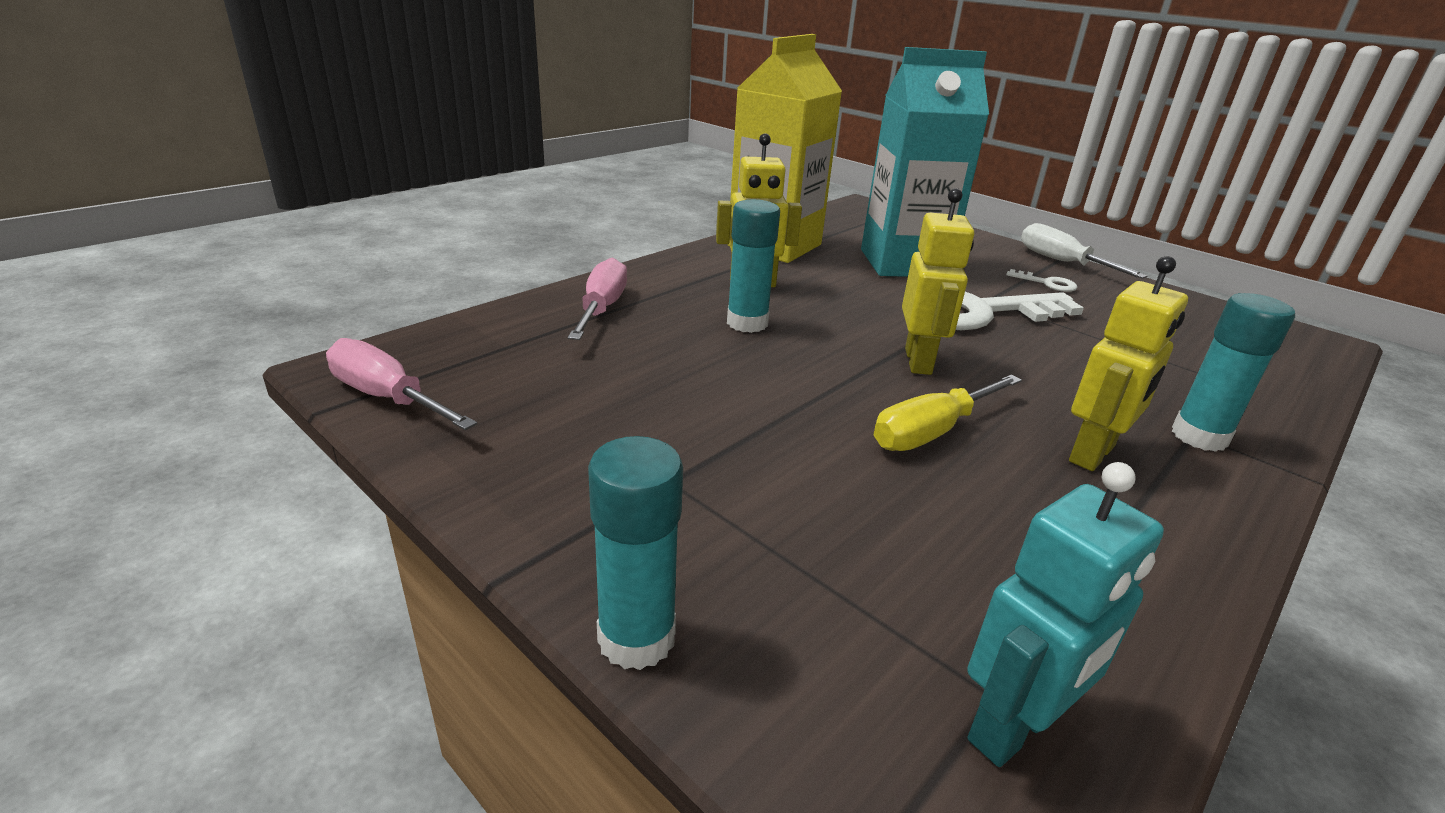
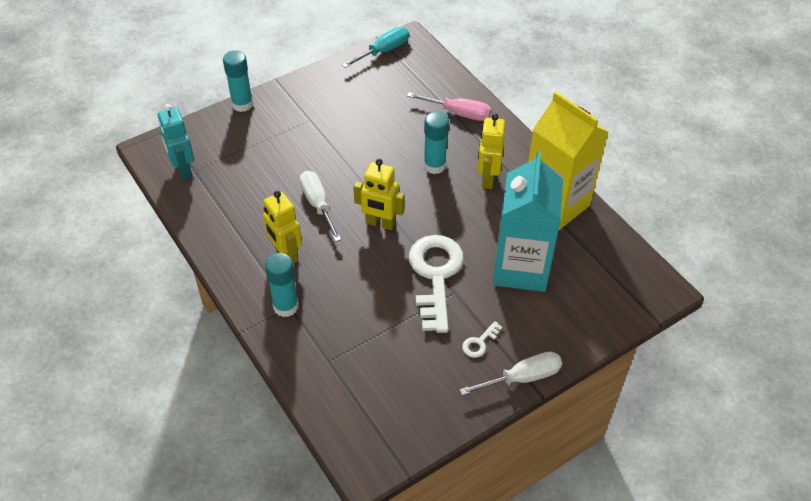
camera: 105 degrees right, 20 degrees up
pink screwdriver [326,338,477,430] -> turquoise screwdriver [342,27,409,68]
yellow screwdriver [874,375,1022,451] -> white screwdriver [300,171,341,242]

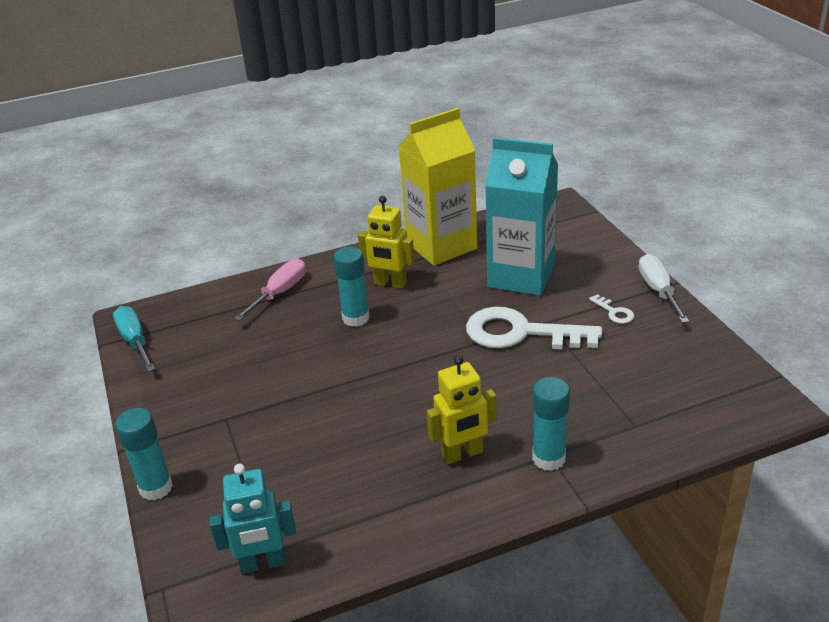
camera: 75 degrees left, 15 degrees down
white screwdriver [300,171,341,242] -> none
yellow robot [353,159,405,230] -> none

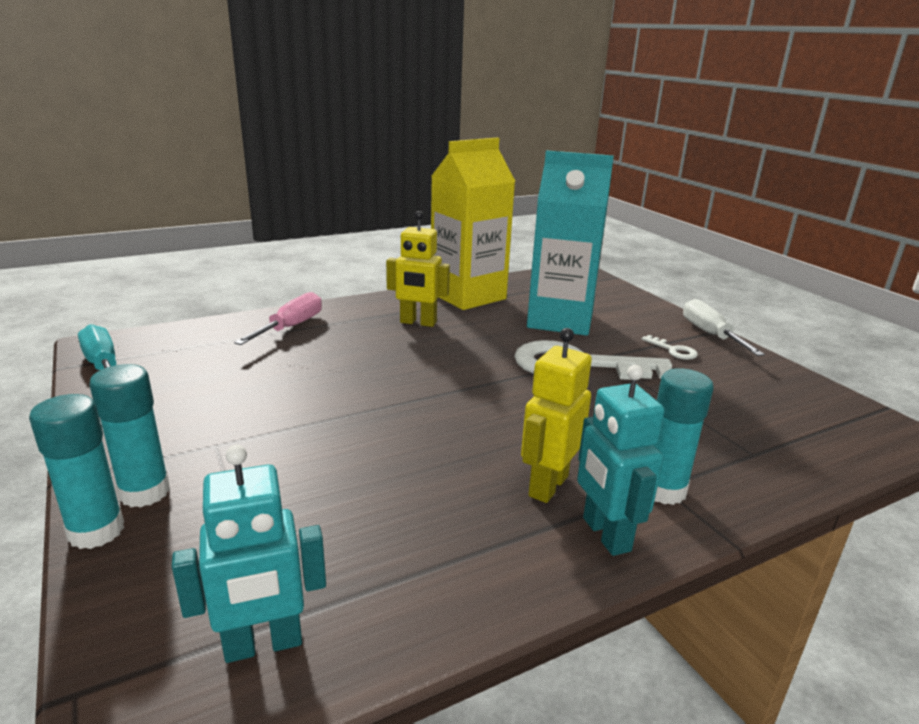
camera: 10 degrees left, 10 degrees down
turquoise glue stick [333,247,370,327] -> turquoise glue stick moved to [89,364,170,508]
yellow robot [427,355,497,464] -> yellow robot turned 150 degrees clockwise [521,328,592,503]
none -> turquoise robot [577,365,665,556]

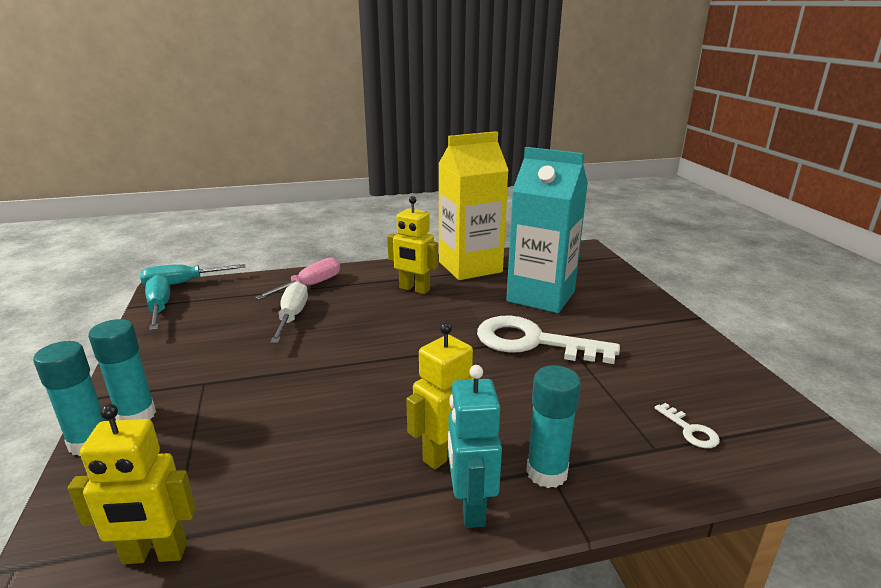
camera: 15 degrees right, 0 degrees up
turquoise robot [172,445,326,663] -> yellow robot [68,404,196,564]
white key [642,335,698,360] -> white key moved to [655,403,720,448]
white screwdriver [683,299,765,356] -> white screwdriver moved to [270,282,308,343]
none -> turquoise screwdriver [140,264,245,285]

